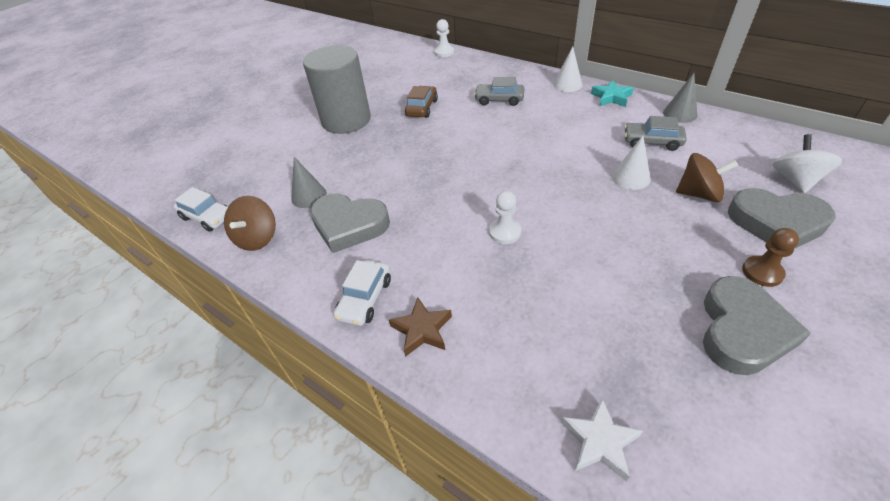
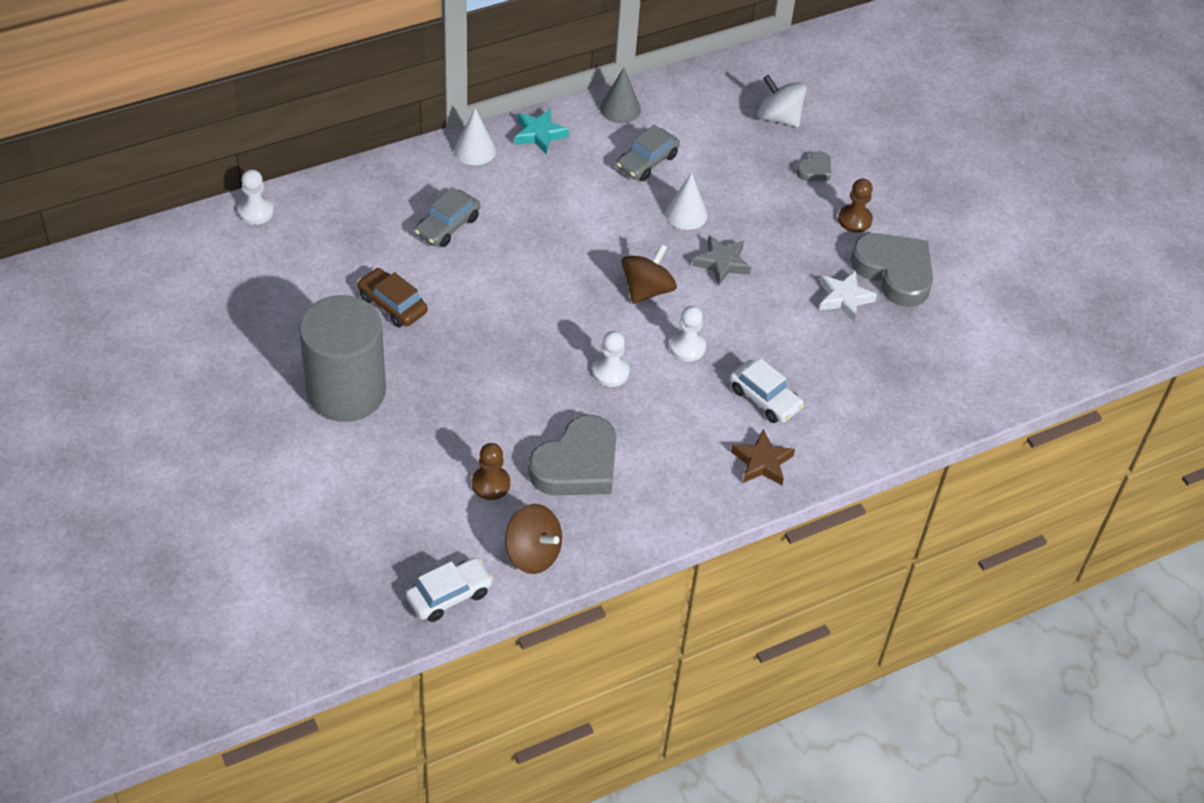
camera: 70 degrees left, 5 degrees up
grey cone [291,157,327,208] -> brown pawn [472,443,510,500]
white car [334,260,391,326] -> white car moved to [730,358,804,423]
white star [561,399,643,481] -> white star moved to [820,271,877,321]
brown spinning top [676,153,738,202] -> brown spinning top moved to [621,244,677,304]
grey heart [728,188,835,249] -> grey heart [796,151,831,181], size x0.46
none -> white pawn [593,331,629,387]
none -> grey star [692,235,751,285]

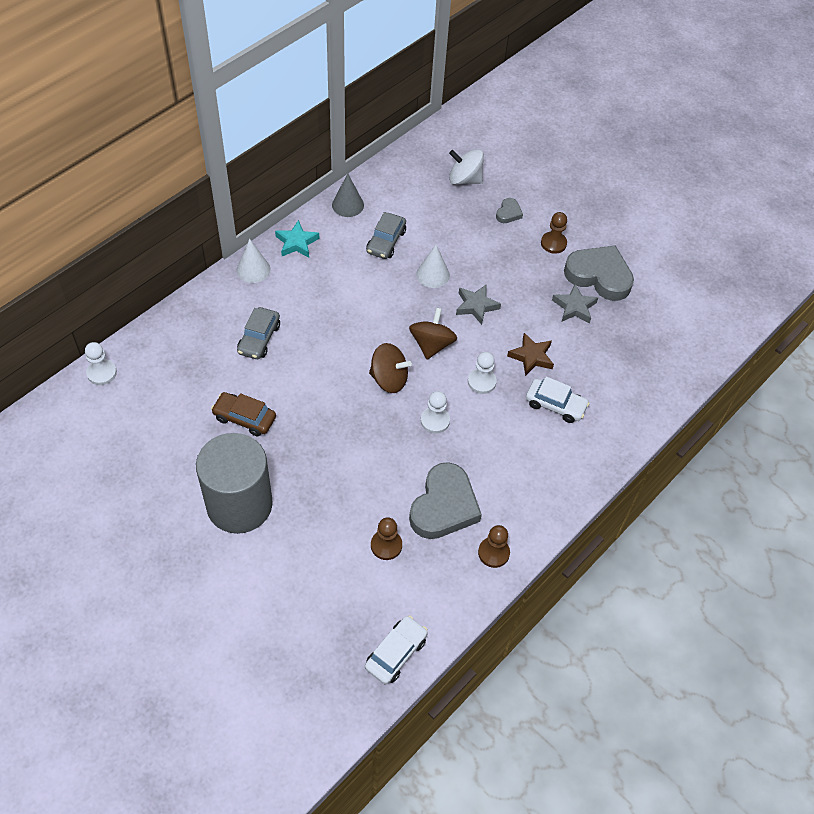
camera: 20 degrees left, 5 degrees up
brown spinning top [505,504,562,574] -> brown spinning top moved to [369,343,412,393]
brown star [731,429,795,485] -> brown star moved to [507,333,554,376]
white star [820,271,877,321] -> grey star [552,284,598,324]
none -> brown pawn [478,525,510,568]

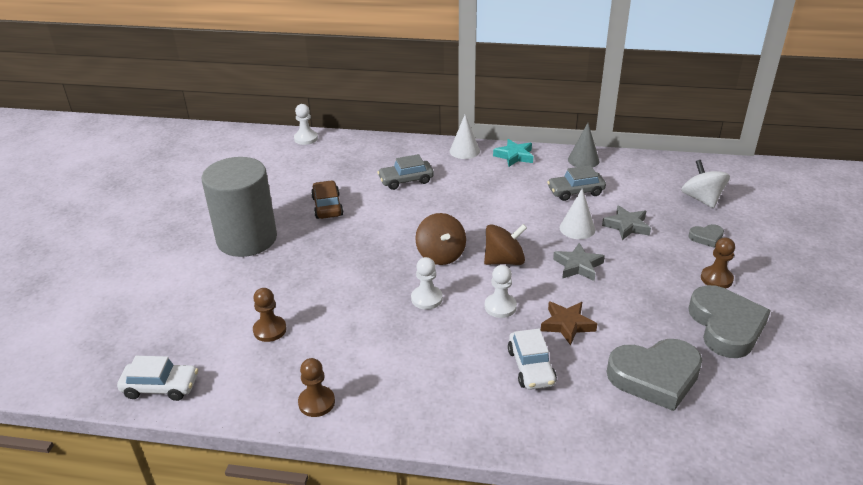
camera: 60 degrees right, 20 degrees down
grey heart [409,462,482,539] -> grey heart moved to [607,339,702,411]
grey star [552,284,598,324] -> grey star moved to [602,205,651,240]

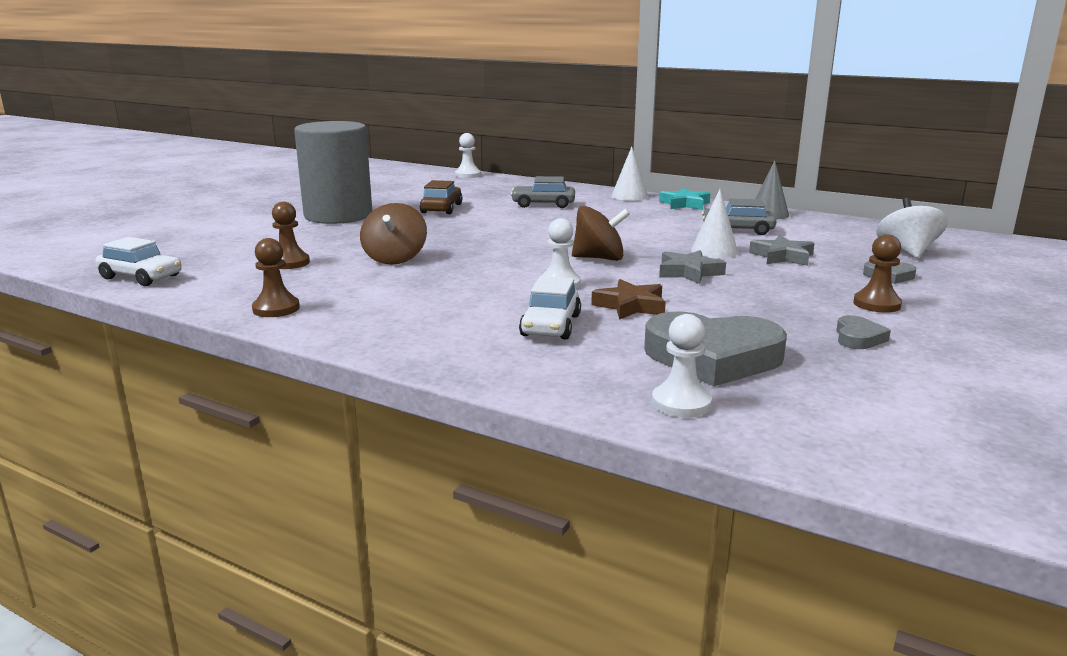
camera: 20 degrees right, 15 degrees down
white pawn [411,257,443,310] -> white pawn moved to [652,314,712,418]
brown spinning top [415,213,466,265] -> brown spinning top moved to [360,203,427,265]
grey heart [688,285,771,358] -> grey heart [836,315,891,349], size x0.46

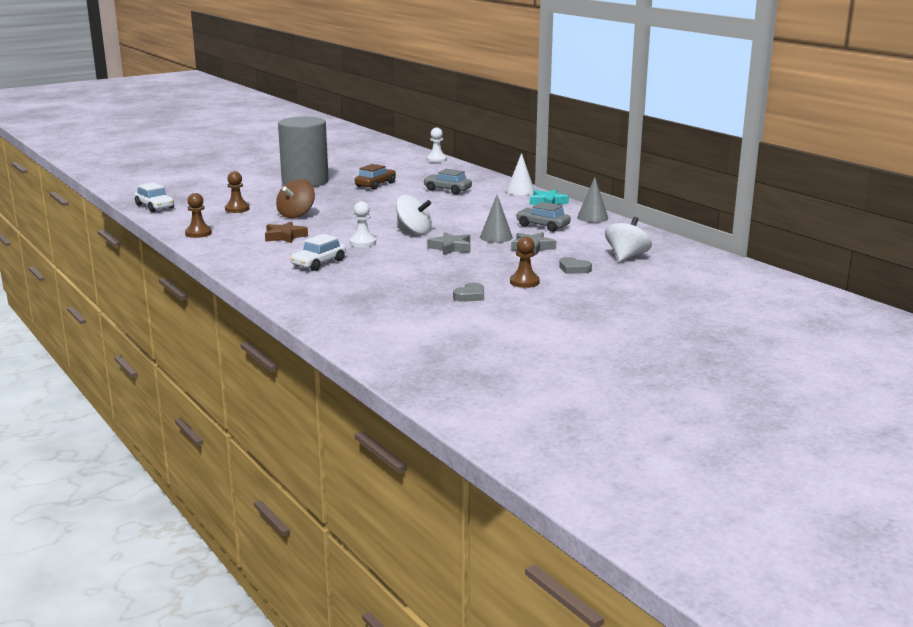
camera: 25 degrees right, 0 degrees up
brown spinning top [572,206,630,261] -> white spinning top [396,195,432,234]
brown star [591,279,666,320] -> brown star moved to [265,221,308,243]
grey heart [644,312,787,386] -> none
white pawn [652,314,712,418] -> none
white cone [691,189,738,258] -> grey cone [480,195,513,243]

